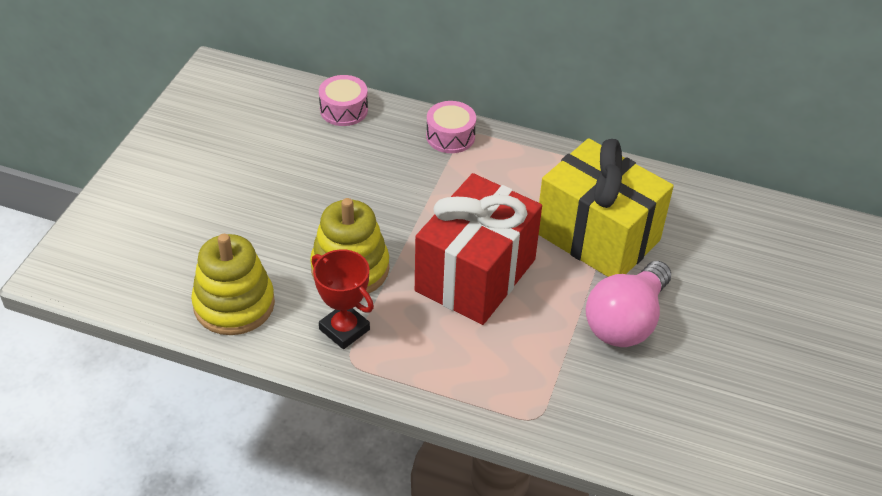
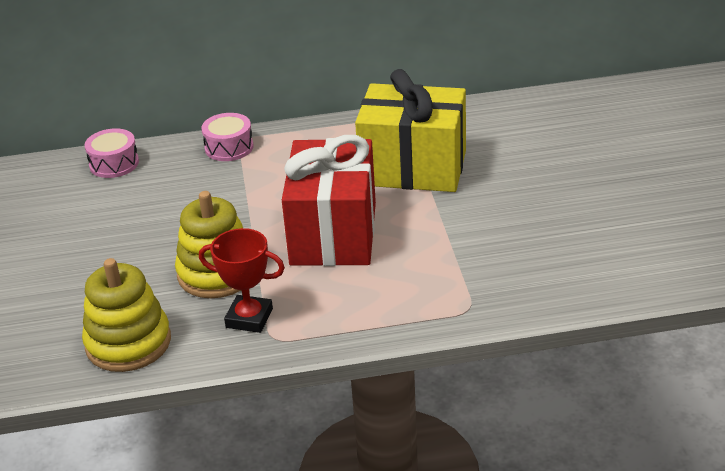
camera: 25 degrees left, 10 degrees down
pink light bulb [586,261,671,347] -> none

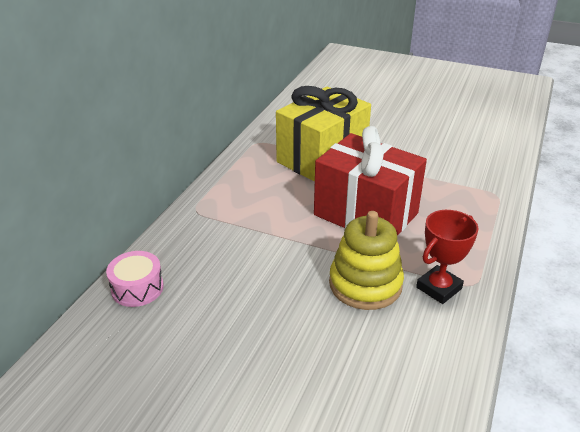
camera: 60 degrees left, 0 degrees up
yellow stacking toy [82,258,171,372] -> none
pink drum [202,113,253,161] -> none

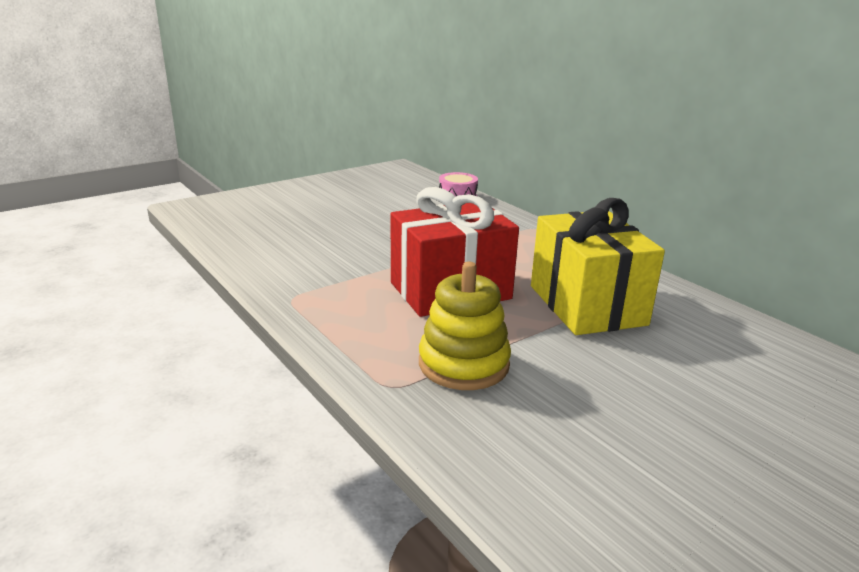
camera: 120 degrees right, 10 degrees down
yellow stacking toy [329,211,404,310] -> yellow stacking toy moved to [419,262,511,390]
red trophy [416,210,478,304] -> none

